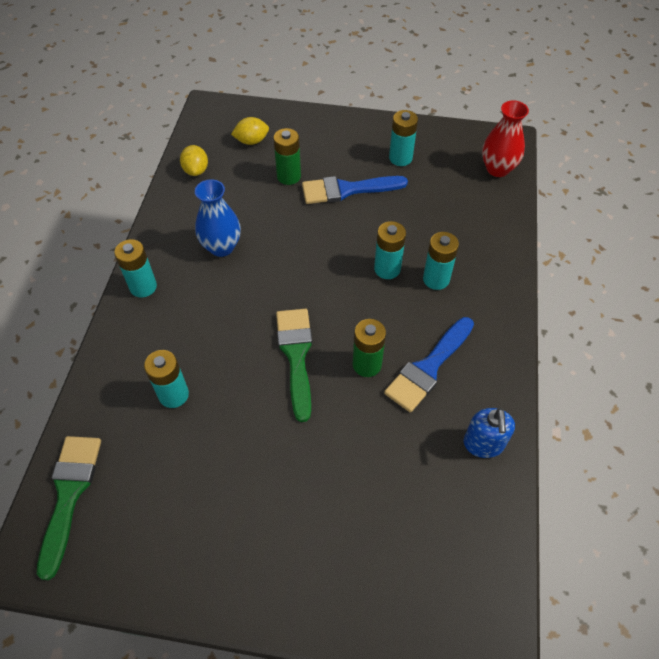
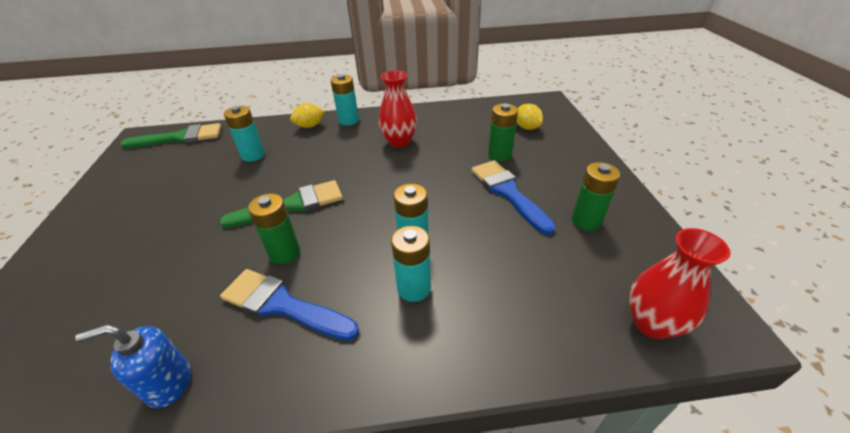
camera: 75 degrees right, 15 degrees down
yellow lemon [180,145,208,176] -> yellow lemon moved to [290,103,325,128]
blue vase [195,179,241,257] -> red vase [378,70,417,147]
turquoise battery [389,110,418,166] -> green battery [572,162,620,231]

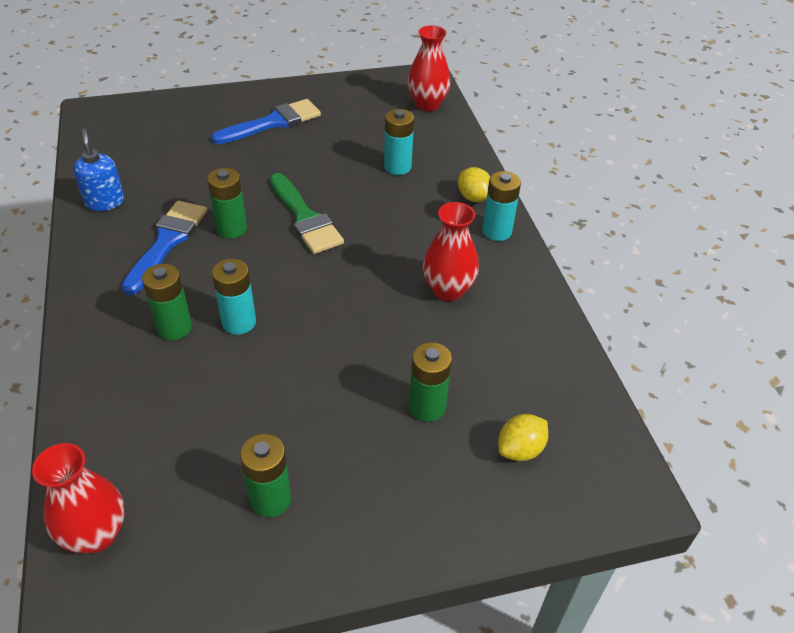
camera: 80 degrees right, 5 degrees up
green brush [120,123,221,148] -> red vase [408,26,451,111]
turquoise battery [391,226,431,302] -> green battery [142,264,192,340]
blue brush [471,160,556,235] -> blue brush moved to [211,99,321,144]

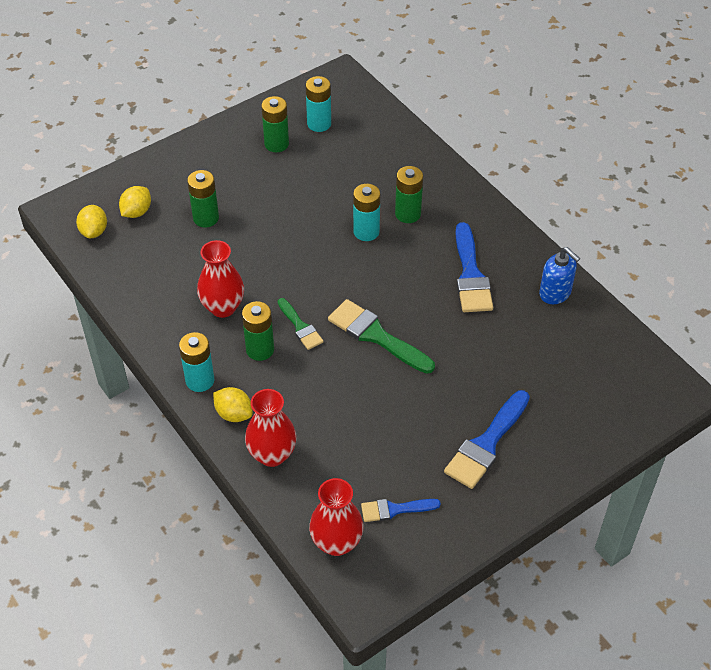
camera: 160 degrees right, 5 degrees up
red vase [32,443,125,553] -> red vase moved to [245,389,297,467]
green battery [207,168,247,239] -> green battery moved to [242,301,274,361]
turquoise battery [384,109,414,175] -> turquoise battery moved to [306,76,331,132]
none -> yellow lemon [76,205,107,238]
none -> green brush [278,298,324,350]
none -> blue brush [361,499,441,522]

